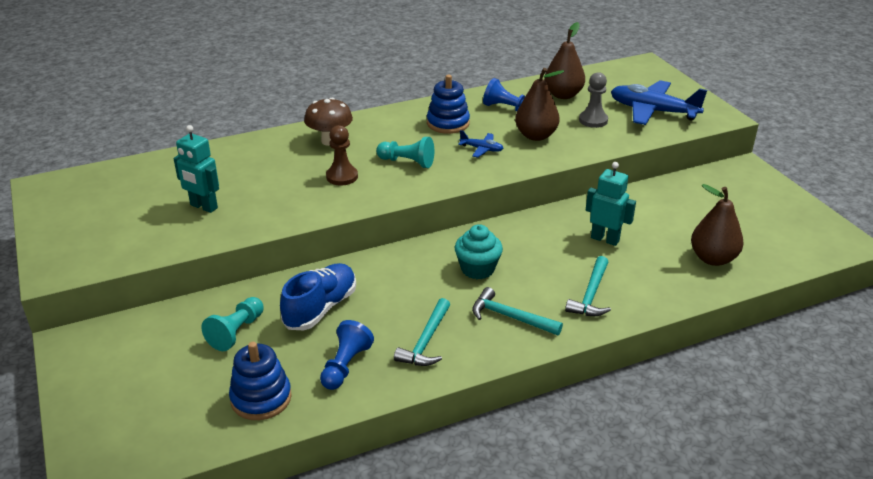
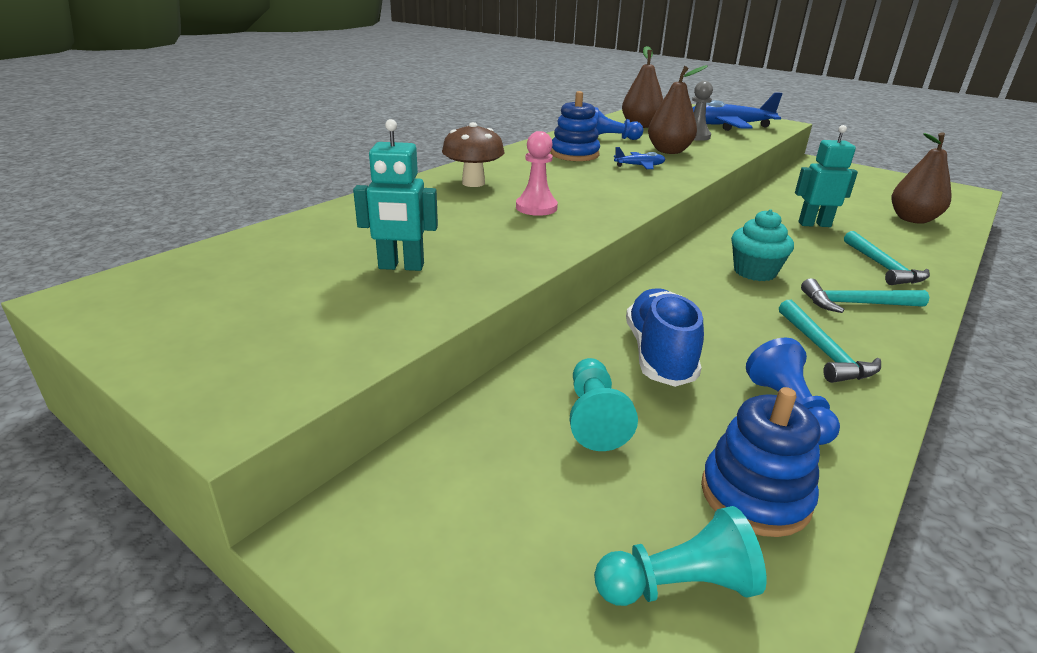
camera: 30 degrees left, 5 degrees down
brown pawn [326,125,358,186] -> pink pawn [516,131,558,216]
turquoise pawn [376,137,434,168] -> turquoise pawn moved to [594,506,767,606]

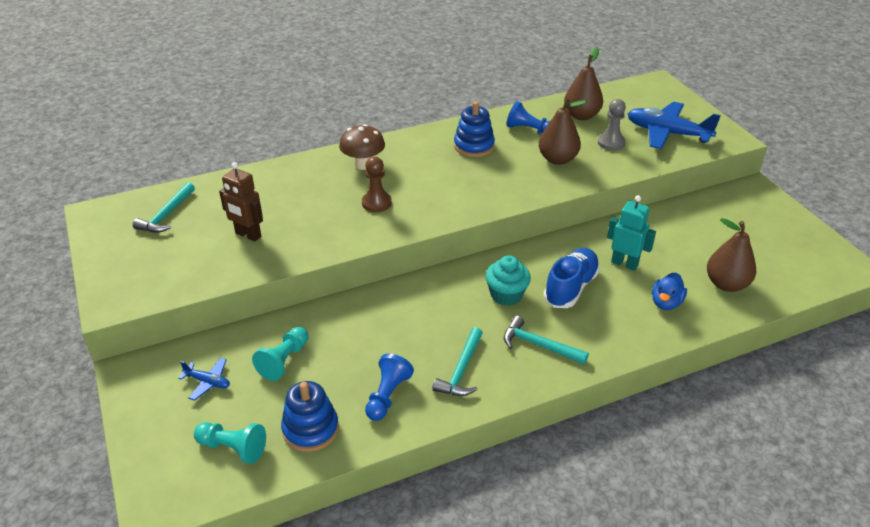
camera: 30 degrees right, 10 degrees up
turquoise robot [353,119,438,271] -> brown robot [219,162,263,242]
pink pawn [516,131,558,216] -> brown pawn [362,157,392,212]
blue plane [614,147,665,169] -> blue plane moved to [178,358,230,401]
blue shoe [626,288,704,387] -> blue shoe moved to [543,248,600,308]
turquoise hammer [844,231,930,285] -> turquoise hammer moved to [133,182,195,233]
none -> blue duck [652,273,687,310]

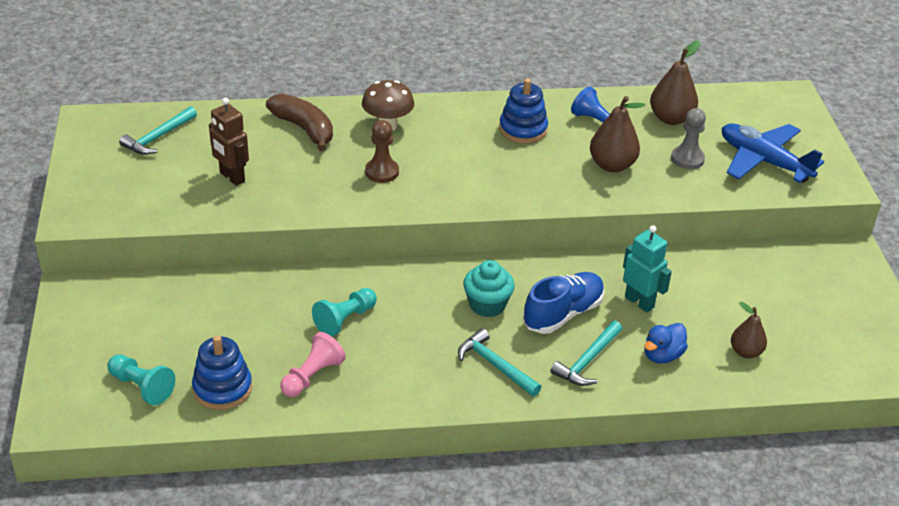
camera: 15 degrees right, 0 degrees up
blue plane [178,358,230,401] -> none
turquoise pawn [252,327,308,381] -> turquoise pawn moved to [312,288,377,337]
blue pawn [365,353,414,421] -> pink pawn [280,332,346,397]
turquoise hammer [432,327,483,396] -> turquoise hammer moved to [550,321,622,386]
brown pear [707,218,756,292] -> brown pear [731,302,767,358], size x0.64
none -> brown banana [266,93,333,151]

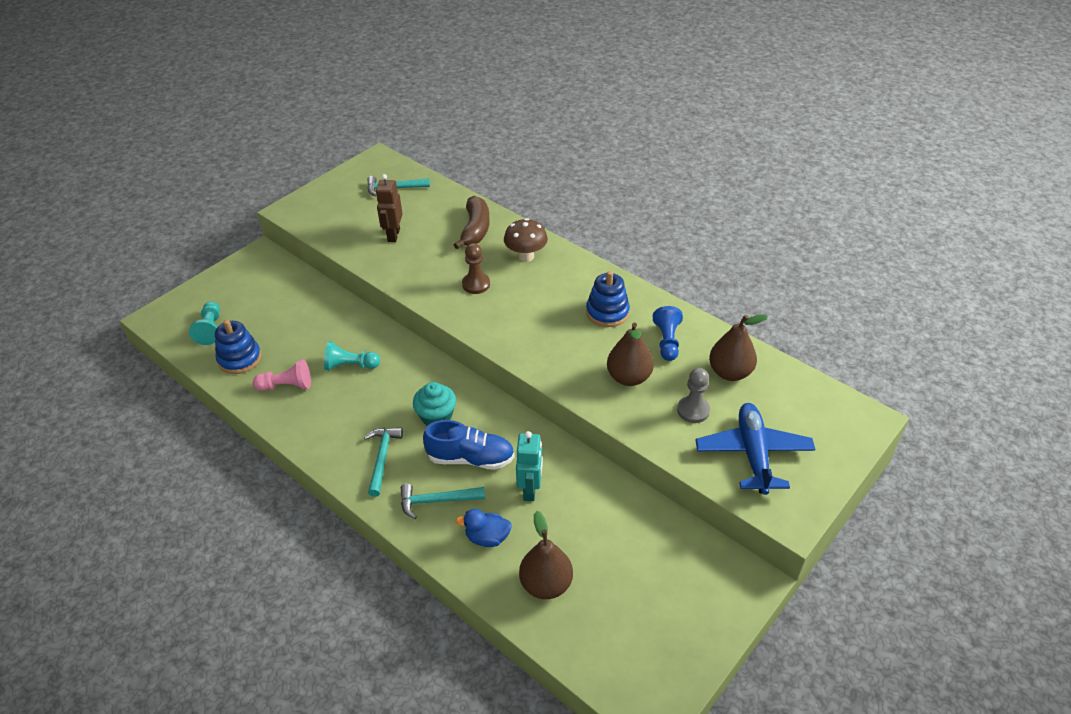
camera: 50 degrees right, 5 degrees up
brown pear [731,302,767,358] -> brown pear [519,511,573,599], size x1.57

